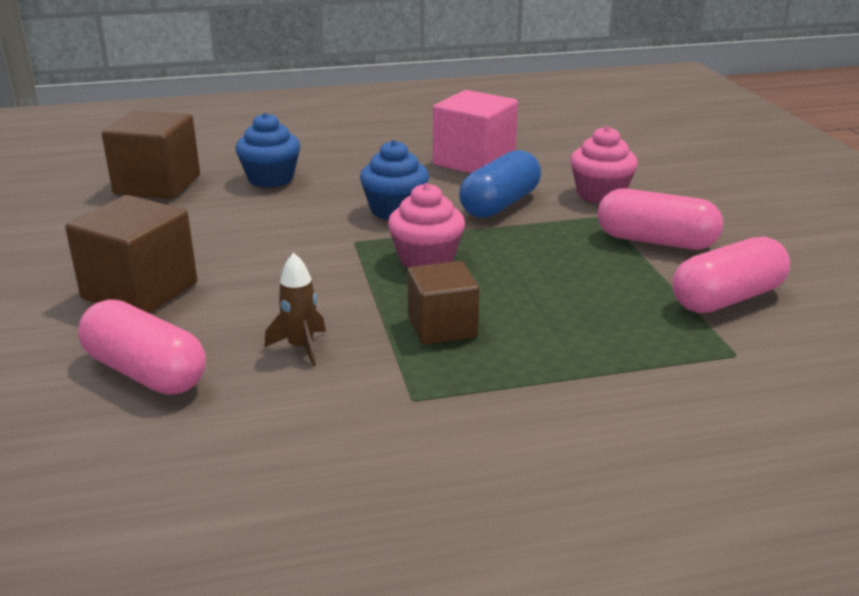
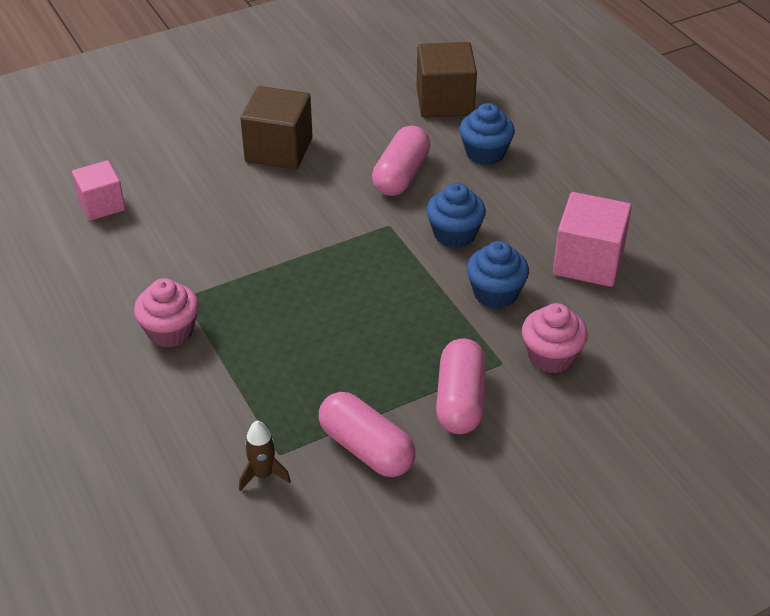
camera: 75 degrees right, 15 degrees up
pink capsule [78,299,206,395] -> pink capsule moved to [372,125,430,196]
brown rocket [265,253,326,366] -> brown rocket moved to [239,421,291,491]
pink cupcake [388,183,465,269] -> pink cupcake moved to [134,278,199,348]
brown cube [408,261,479,345] -> none
blue capsule [459,150,541,218] -> blue cupcake [467,241,529,309]
none -> pink cube [72,160,125,221]

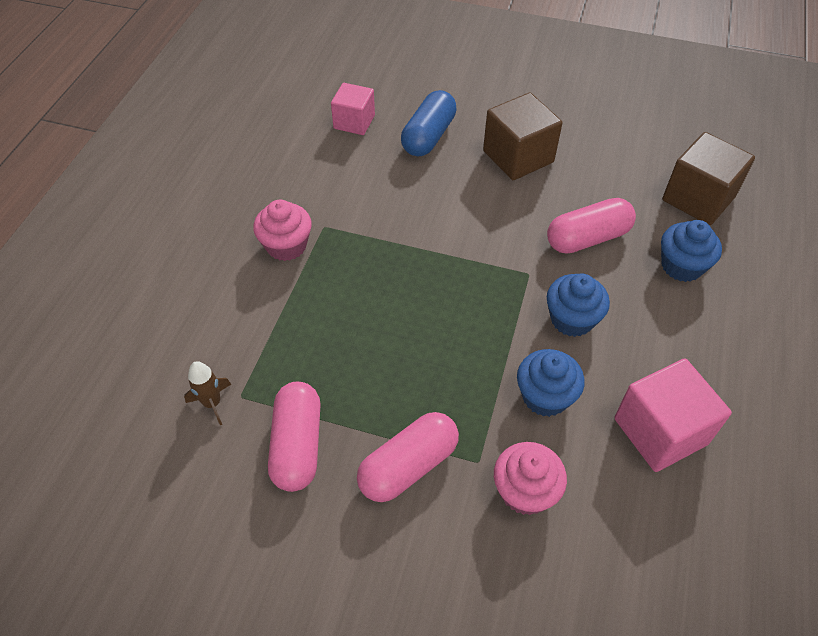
camera: 45 degrees right, 10 degrees up
none -> blue capsule [401,90,457,156]

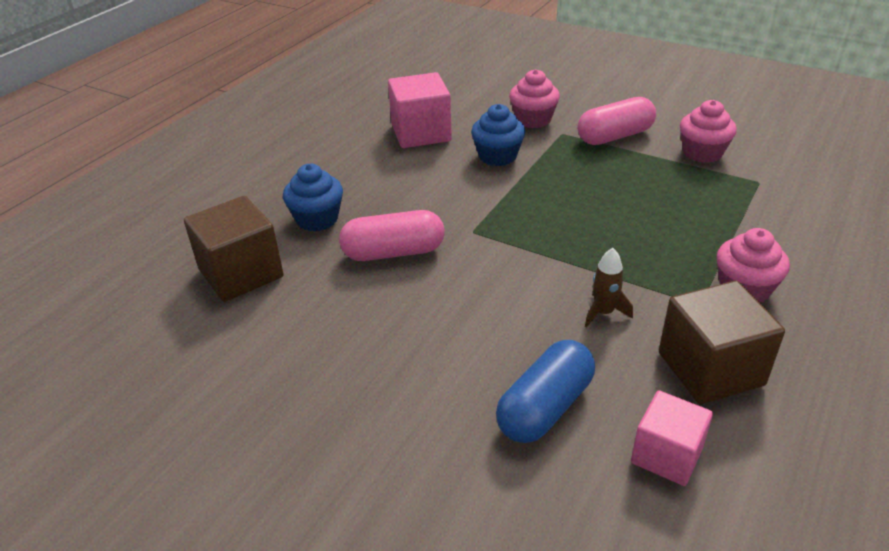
camera: 165 degrees left, 15 degrees down
brown rocket [184,361,231,425] -> brown rocket moved to [585,248,633,327]
pink capsule [268,382,321,492] -> pink cupcake [680,100,737,163]
brown cube [483,93,562,180] -> brown cube moved to [659,281,785,404]
blue cupcake [547,274,610,337] -> none

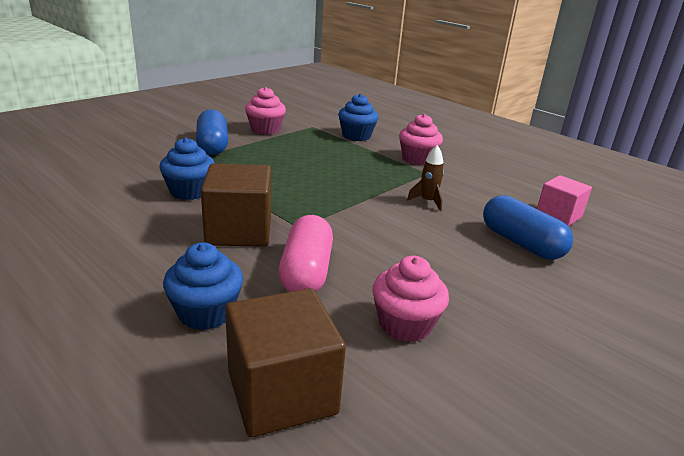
camera: 80 degrees left, 10 degrees down
pink cube [388,72,452,148] -> none
pink cupcake [509,69,560,128] -> pink cupcake moved to [372,256,449,342]
pink capsule [577,97,656,145] -> blue capsule [196,109,228,155]
brown cube [659,281,785,404] -> brown cube moved to [201,163,271,247]
none -> blue cupcake [338,94,378,141]

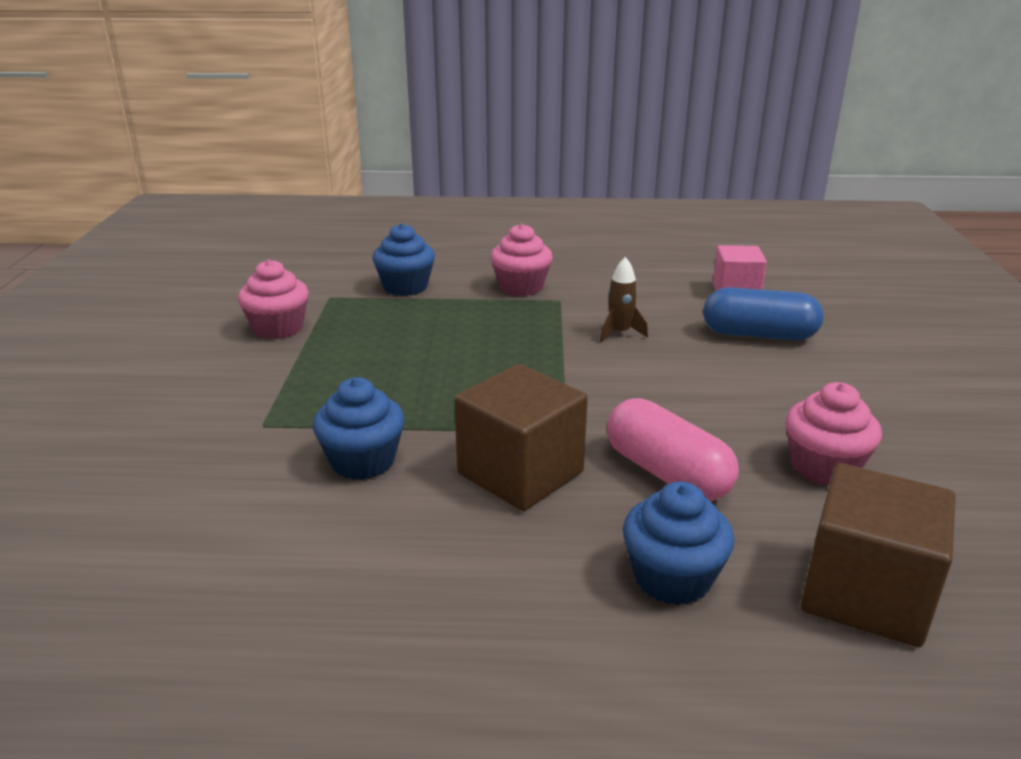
camera: 40 degrees left, 0 degrees up
blue capsule [196,109,228,155] -> none

